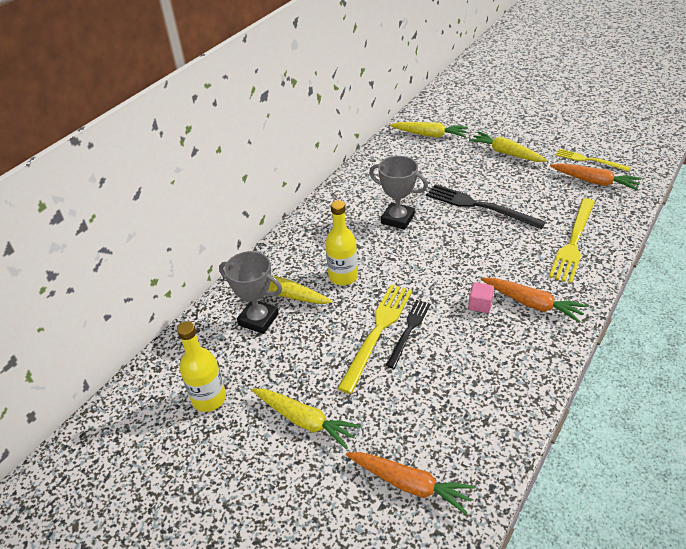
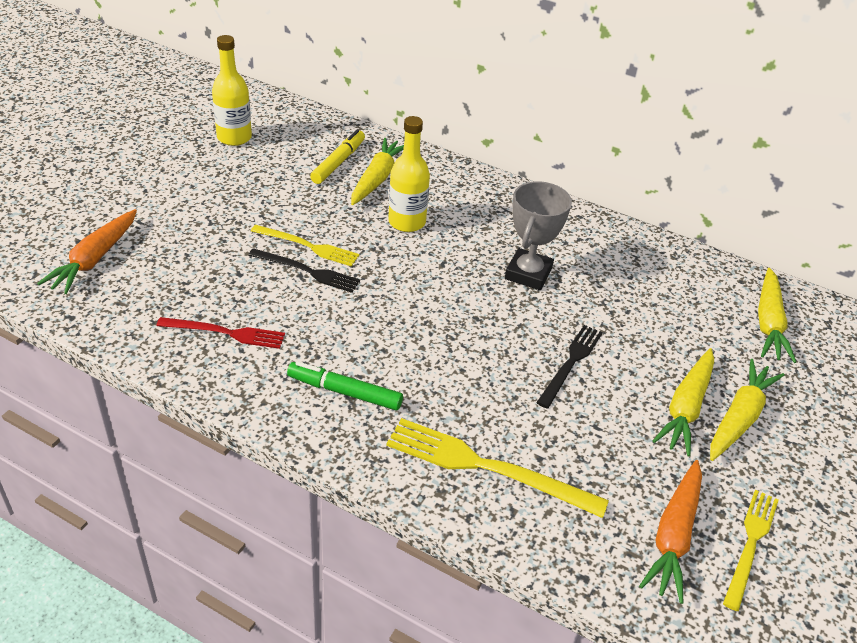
camera: 80 degrees right, 0 degrees up
grey trophy [219,251,282,334] -> yellow marker [310,130,365,184]
yellow carrot [252,388,361,449] -> yellow carrot moved to [653,348,714,457]
yellow fork [337,284,412,394] -> yellow fork [251,225,360,267], size x0.63
black fork [426,184,546,229] -> black fork [536,325,602,409], size x0.63
pink cube [468,282,494,313] -> none
orange carrot [481,278,587,323] -> green marker [287,361,403,411]
none -> red fork [156,317,285,349]

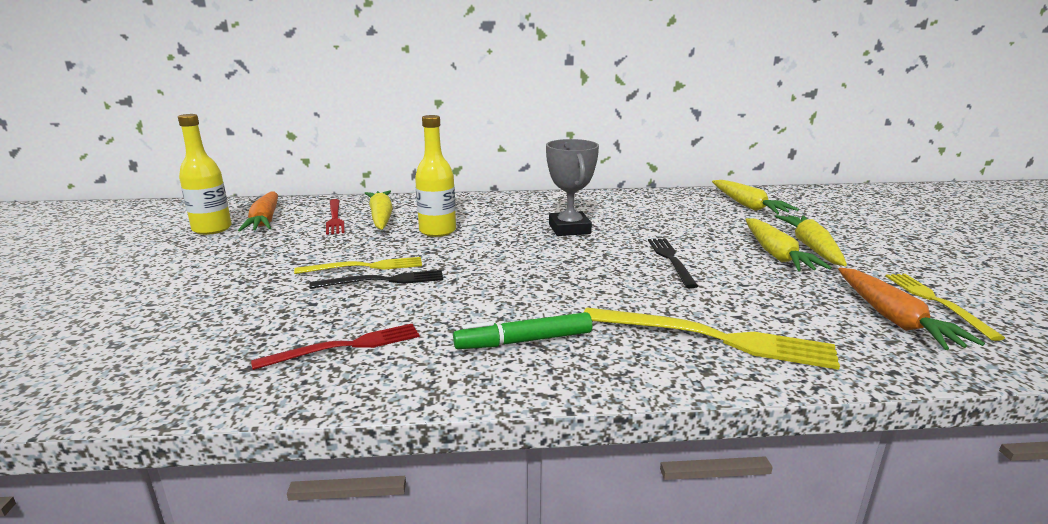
camera: 30 degrees left, 20 degrees down
orange carrot [37,209,137,294] -> orange carrot moved to [238,191,278,231]
yellow marker [310,130,365,184] -> red fork [326,199,345,235]
yellow fork [386,418,609,518] -> yellow fork turned 150 degrees counterclockwise [583,308,840,370]

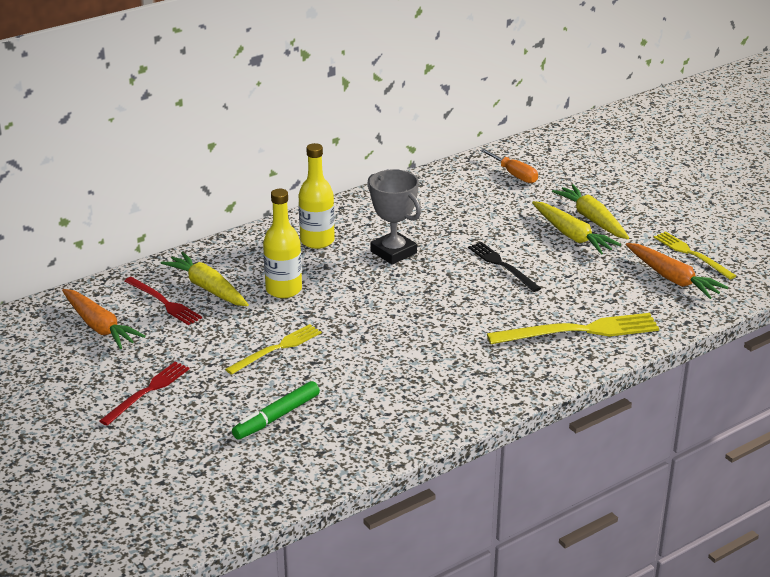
camera: 30 degrees left, 10 degrees up
yellow bottle [178,114,232,235] -> yellow bottle moved to [299,143,335,249]
red fork [251,324,420,370] -> red fork moved to [100,361,190,426]
black fork [309,270,443,289] -> none
green marker [453,312,592,349] -> green marker moved to [232,381,320,440]
yellow carrot [712,180,799,214] -> orange screwdriver [480,149,538,183]

